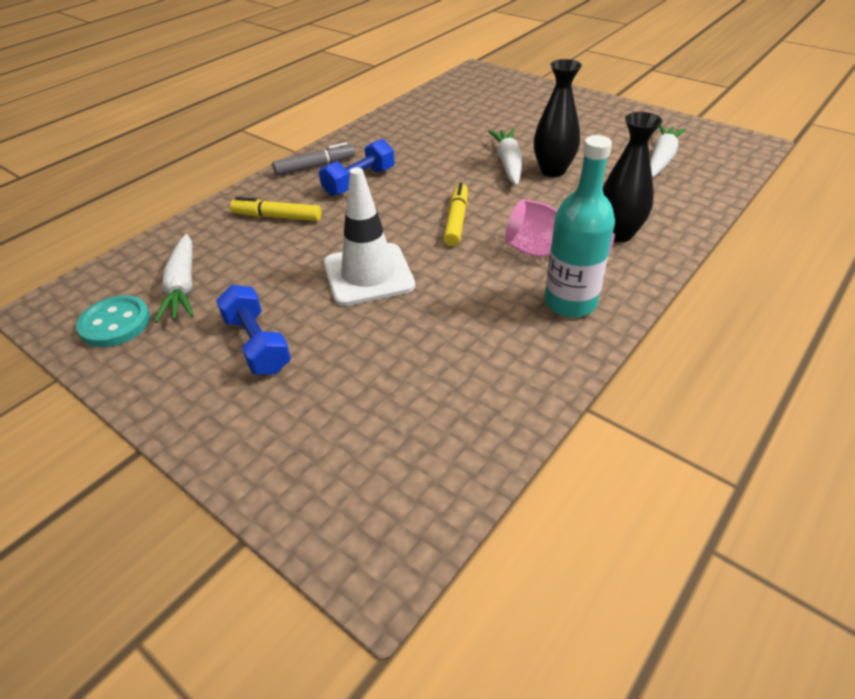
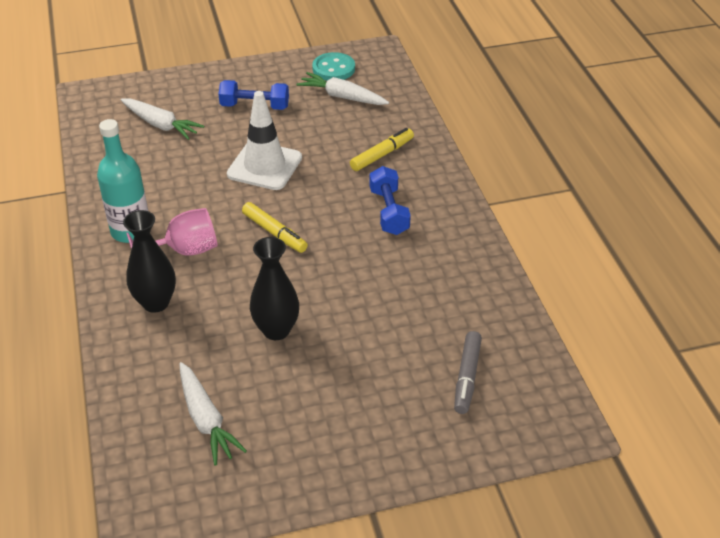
camera: 125 degrees right, 0 degrees up
grey marker [272,142,355,176] -> grey marker moved to [454,331,482,414]
white carrot [488,129,522,186] -> white carrot moved to [121,98,204,140]

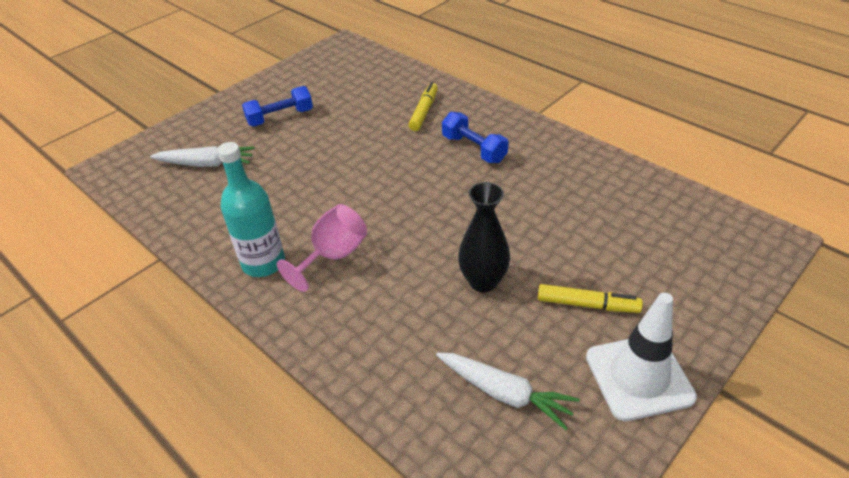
camera: 30 degrees left, 0 degrees up
black vase [123,210,176,313] -> none
white traffic cone [227,91,302,190] -> white traffic cone moved to [586,293,697,421]
yellow marker [242,202,308,253] -> yellow marker moved to [538,284,643,313]
white carrot [296,72,389,105] -> none
turquoise button [312,52,355,81] -> none
grey marker [454,331,482,414] -> none

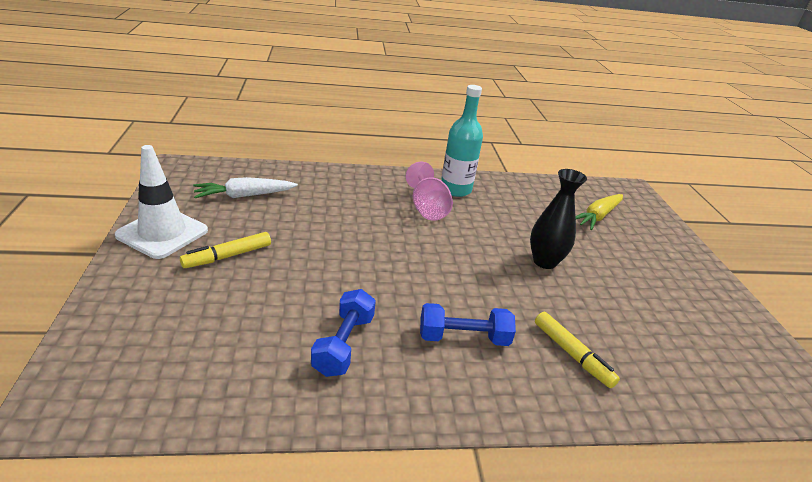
camera: 125 degrees right, 10 degrees down
white carrot [150,146,255,167] -> yellow carrot [576,194,623,230]
blue dumbbell [242,86,313,126] -> blue dumbbell moved to [311,289,376,377]
black vase [458,182,510,292] -> black vase moved to [530,169,587,269]

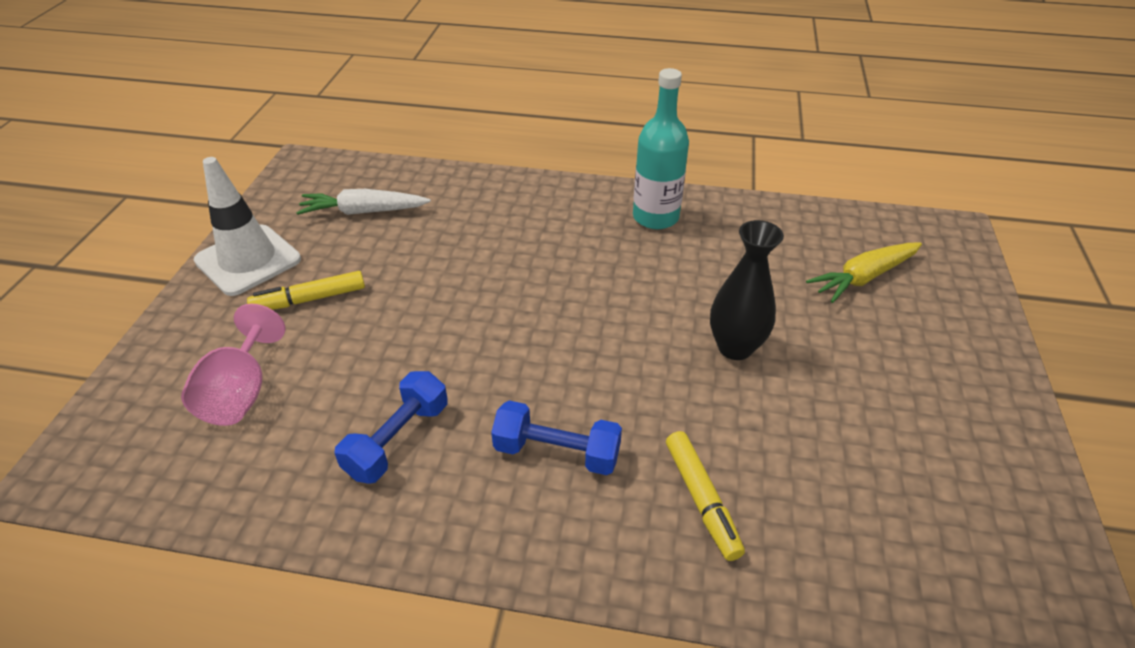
camera: 20 degrees right, 10 degrees up
pink goblet [405,162,453,221] -> pink goblet moved to [181,304,285,426]

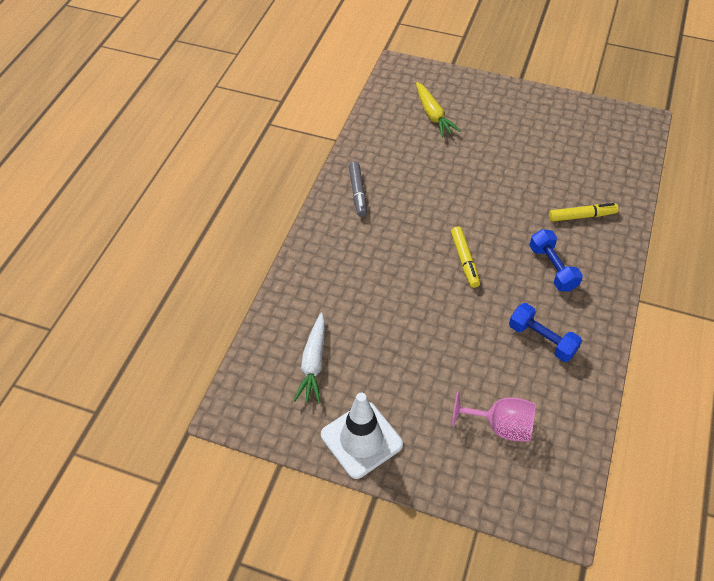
camera: 80 degrees left, 10 degrees up
yellow marker [247,271,365,310] -> yellow marker moved to [451,226,480,288]
blue dumbbell [491,400,622,475] -> blue dumbbell turned 45 degrees counterclockwise [530,229,583,292]
turquoise bottle [633,68,689,229] -> grey marker [349,162,367,217]
black vase [710,220,784,360] -> none

